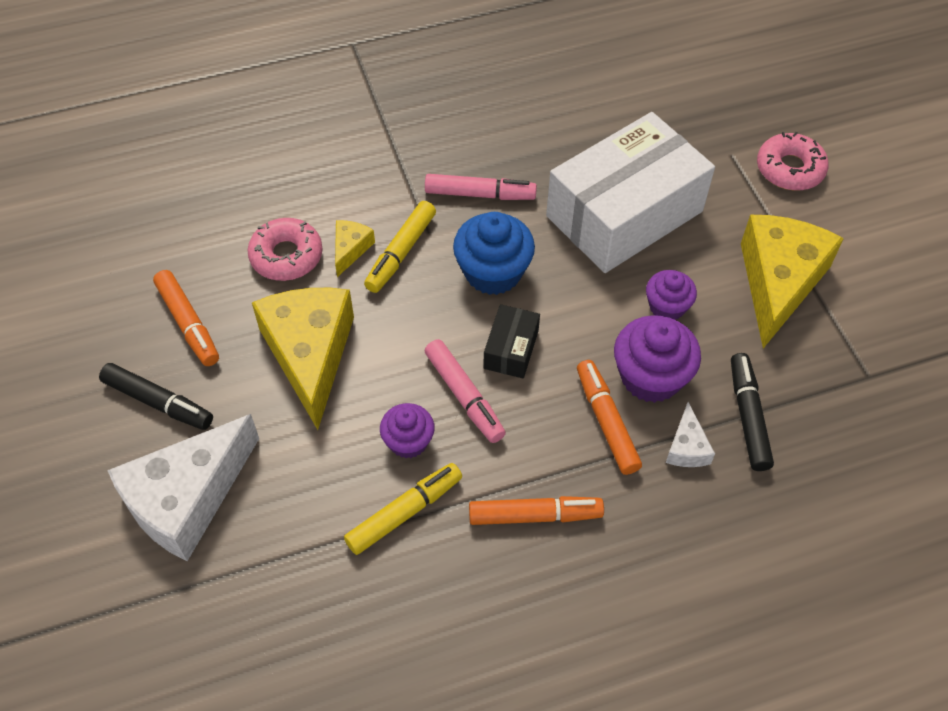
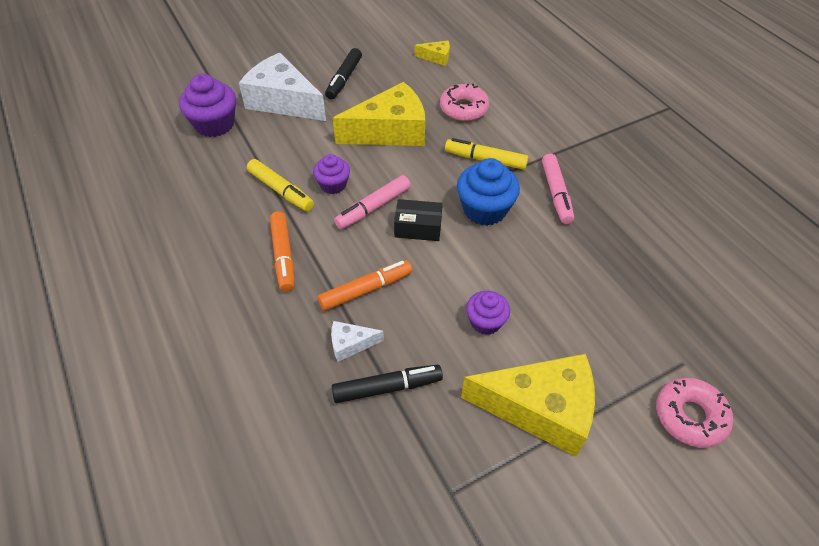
camera: 80 degrees right, 5 degrees down
orange marker [153,270,219,366] -> none
yellow cheese [335,220,375,277] -> yellow cheese moved to [415,41,450,66]
white box [546,112,715,273] -> none
purple cupcake [614,315,701,403] -> purple cupcake moved to [179,74,236,137]

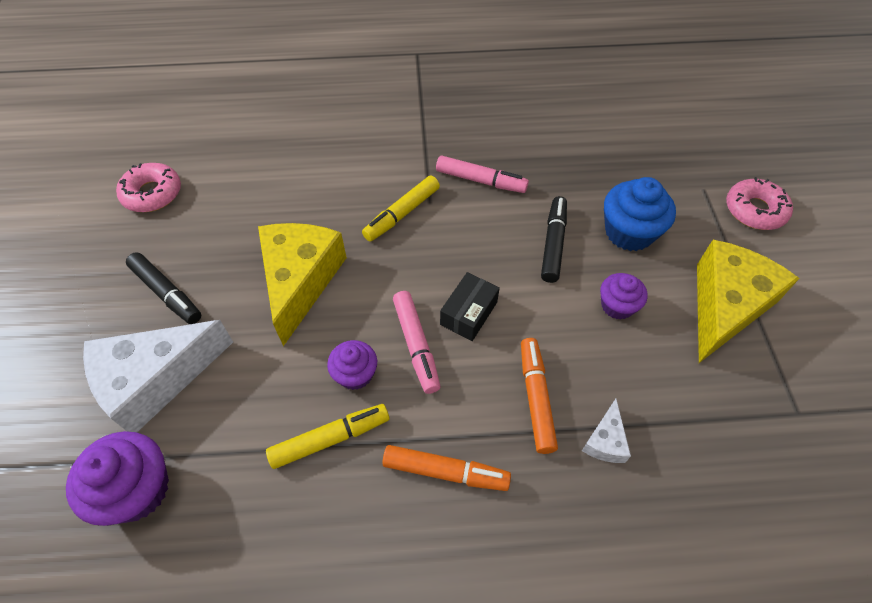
camera: 65 degrees left, 5 degrees up
black marker [332,365,443,403] -> black marker moved to [541,196,567,283]
yellow cheese [415,41,450,66] -> none
pink donut [440,83,489,121] -> pink donut moved to [116,163,181,212]
blue cupcake [457,158,520,226] -> blue cupcake moved to [604,177,676,251]

